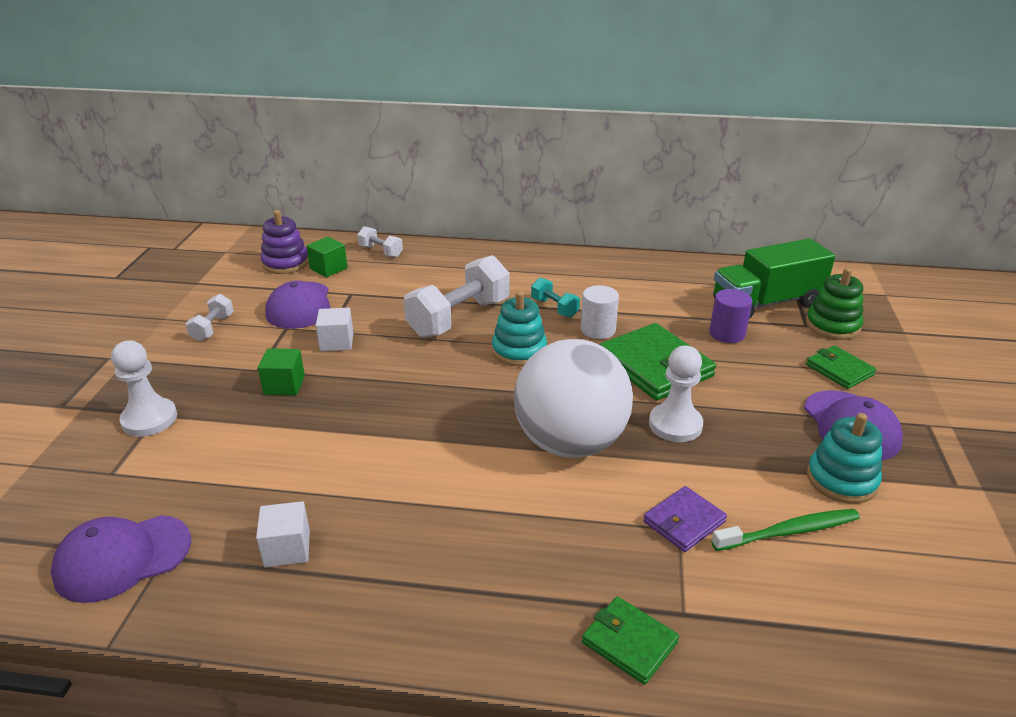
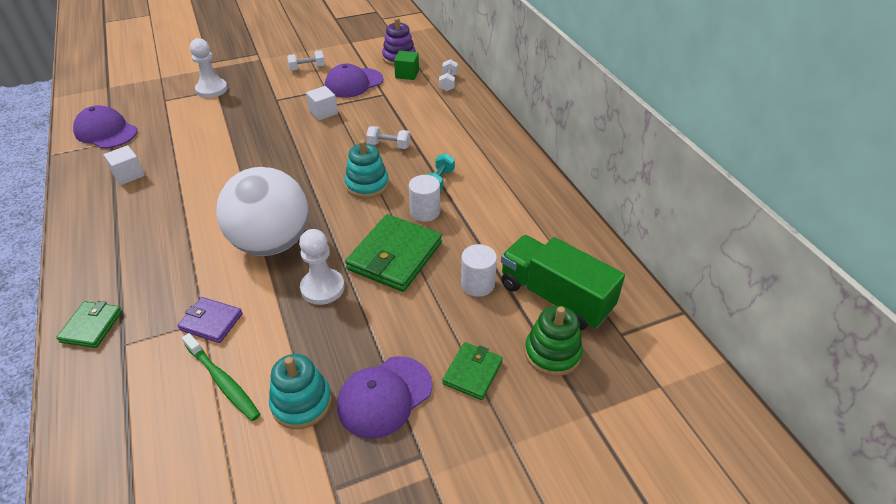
camera: 60 degrees right, 10 degrees up
green cube [258,348,305,395] -> none
white dumbbell [404,255,510,338] -> white dumbbell [366,126,410,149], size x0.49
purple cylinder [709,289,753,343] -> white cylinder [461,244,497,297]

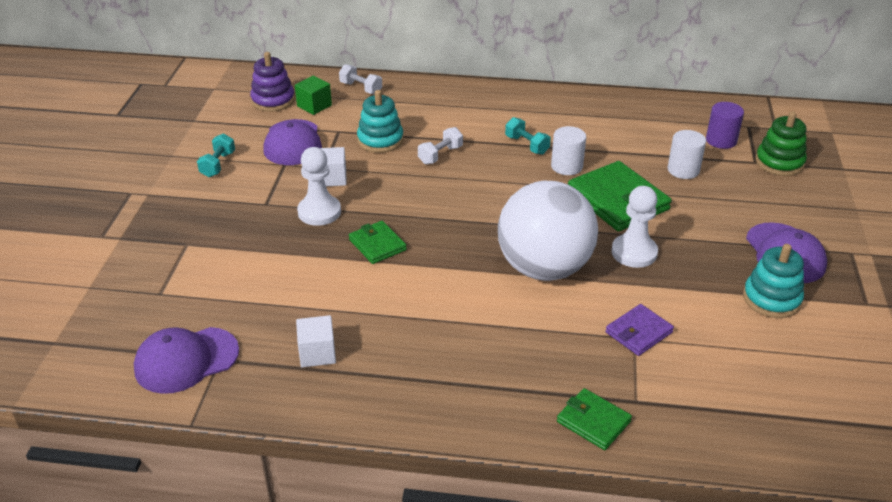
camera: 60 degrees left, 5 degrees down
green toothbrush [182,333,261,421] -> none
white pawn [190,38,228,98] -> white pawn moved to [297,147,341,226]
white dumbbell [287,50,325,71] -> turquoise dumbbell [197,133,235,177]
turquoise stacking toy [345,140,389,199] -> turquoise stacking toy moved to [357,90,404,153]
green wallet [442,342,503,400] -> green wallet moved to [349,221,407,264]
green truck [501,235,625,331] -> purple cylinder [706,102,744,149]

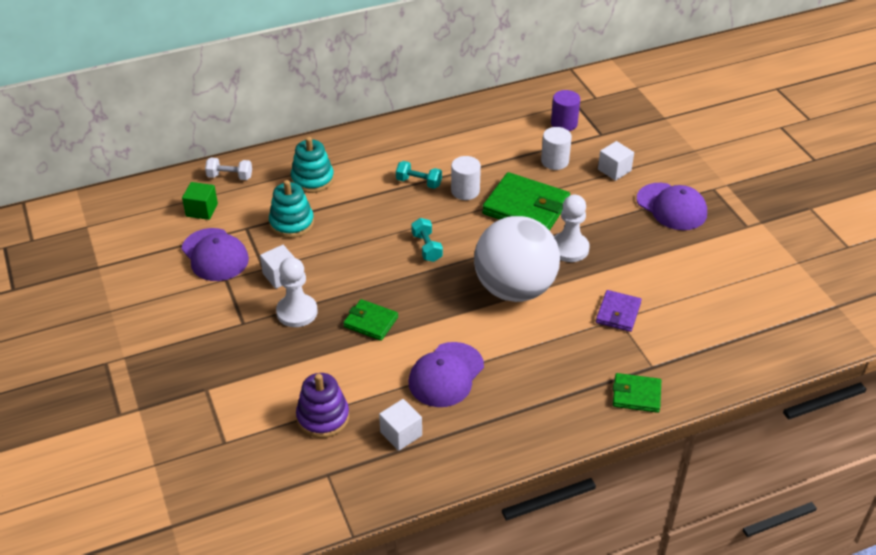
camera: 30 degrees left, 5 degrees up
purple cap [134,327,239,394] -> purple cap moved to [409,342,484,407]
turquoise dumbbell [197,133,235,177] -> turquoise dumbbell moved to [411,218,443,262]
purple stacking toy [250,52,295,112] -> purple stacking toy moved to [296,373,349,438]
white dumbbell [418,127,463,164] -> none
turquoise stacking toy [743,244,804,318] -> turquoise stacking toy moved to [291,137,334,193]
green stacking toy [755,111,807,176] -> none
none -> white cube [598,141,634,181]

